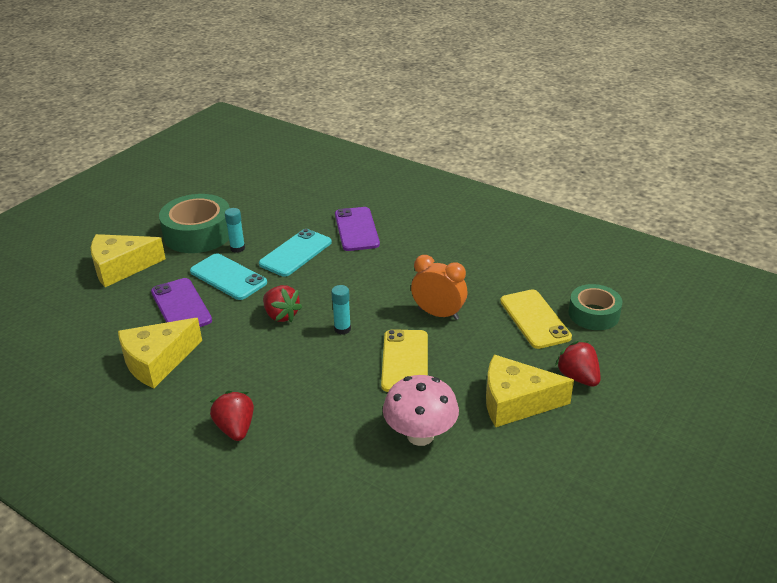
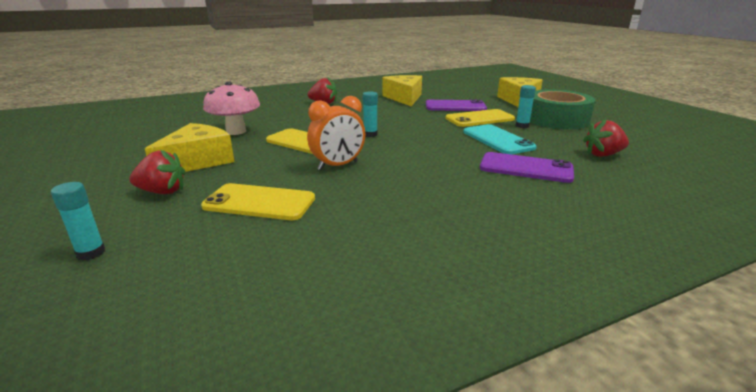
camera: 120 degrees right, 10 degrees down
turquoise phone [190,253,267,300] -> yellow phone [445,109,515,127]
red strawberry [263,285,302,322] -> red strawberry moved to [583,119,629,157]
green tape [569,284,622,330] -> none
none -> turquoise glue stick [51,182,105,261]

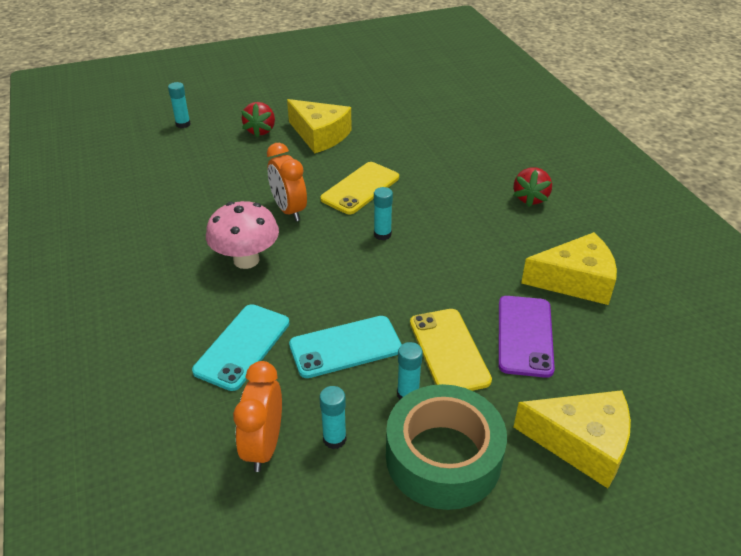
camera: 95 degrees right, 15 degrees up
yellow phone [201,183,315,220] -> none
pink mushroom [203,81,260,135] -> pink mushroom moved to [206,201,279,269]
purple phone [480,152,574,183] -> turquoise phone [192,304,289,391]
red strawberry [583,119,629,157] -> orange clock [233,361,282,472]
none -> turquoise glue stick [319,386,346,449]

